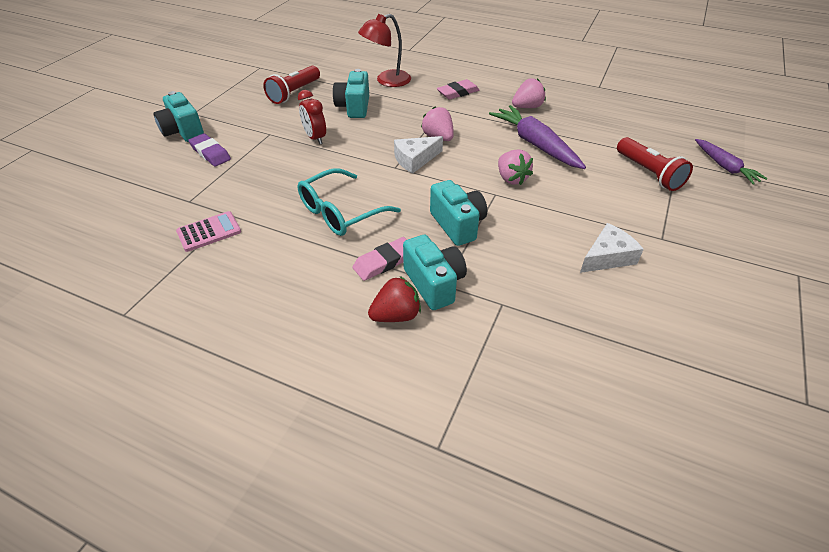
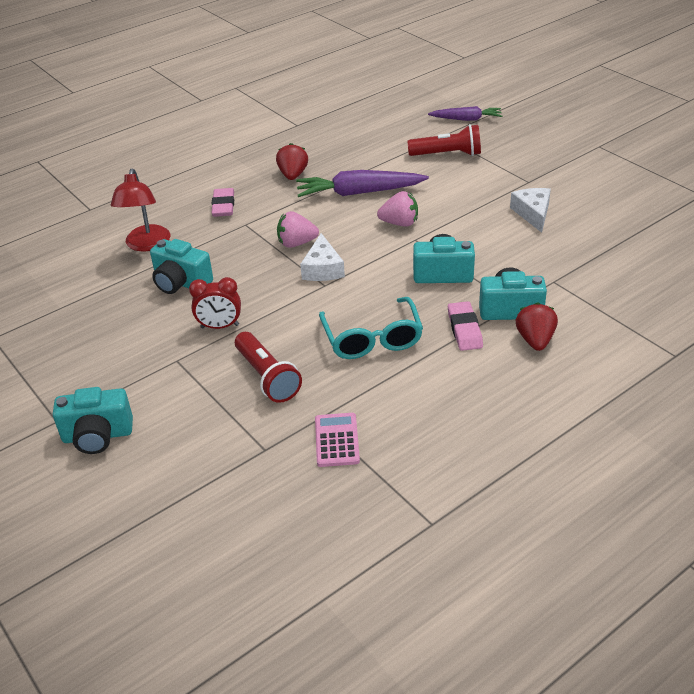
camera: 60 degrees left, 5 degrees down
purple eraser [188,133,231,166] -> none
red flashlight [263,66,320,104] -> red flashlight moved to [235,332,302,403]
pink strawberry [512,78,546,108] -> red strawberry [276,143,308,180]

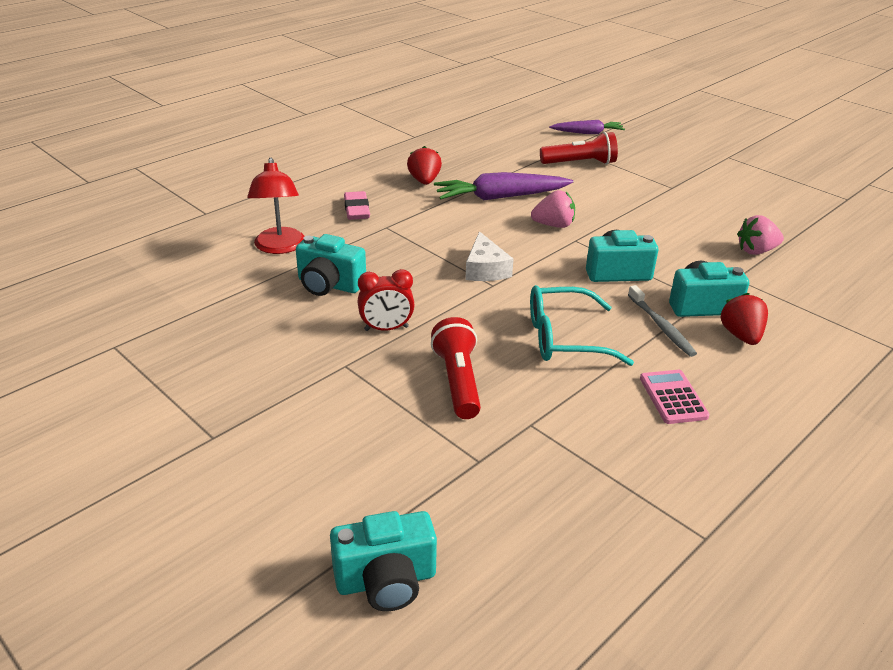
camera: 10 degrees left, 5 degrees down
turquoise camera [53,387,133,454] -> turquoise camera moved to [330,511,437,611]
red flashlight [235,332,302,403] -> red flashlight turned 150 degrees counterclockwise [431,317,481,419]
pink strawberry [277,211,319,248] -> pink strawberry moved to [737,215,784,255]
pink calculator [315,413,360,467] -> pink calculator moved to [640,370,710,424]
turquoise glasses [319,297,423,359] -> turquoise glasses turned 105 degrees clockwise [530,285,634,366]
pink eraser [448,301,483,351] -> grey toothbrush [628,285,697,357]
white cheese [510,188,551,233] -> none

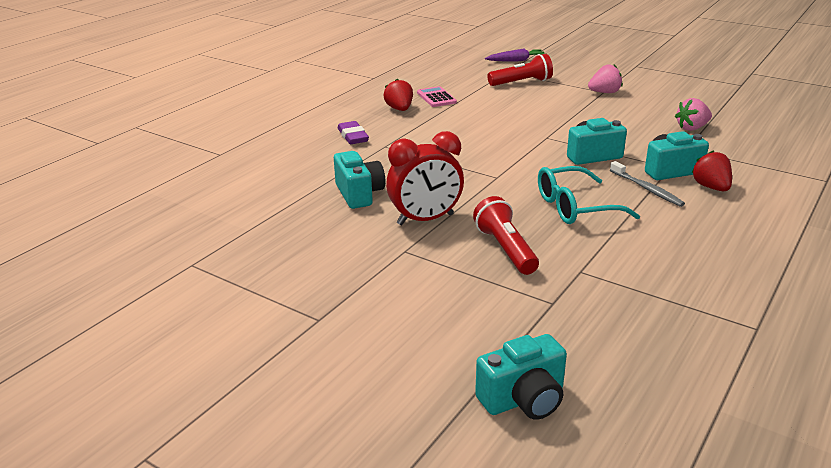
camera: 10 degrees left, 5 degrees down
red lamp [247,158,305,254] -> none
turquoise camera [296,234,366,296] -> turquoise camera turned 120 degrees counterclockwise [334,151,385,209]
pink eraser [344,191,370,220] -> purple eraser [338,121,369,144]
red clock [358,269,414,331] -> red clock [386,131,464,225], size x1.56
purple carrot [434,172,573,200] -> none
white cheese [465,231,514,281] -> none
pink strawberry [531,190,575,228] -> pink strawberry moved to [588,64,623,93]
pink calculator [640,370,710,424] -> pink calculator moved to [417,86,457,107]

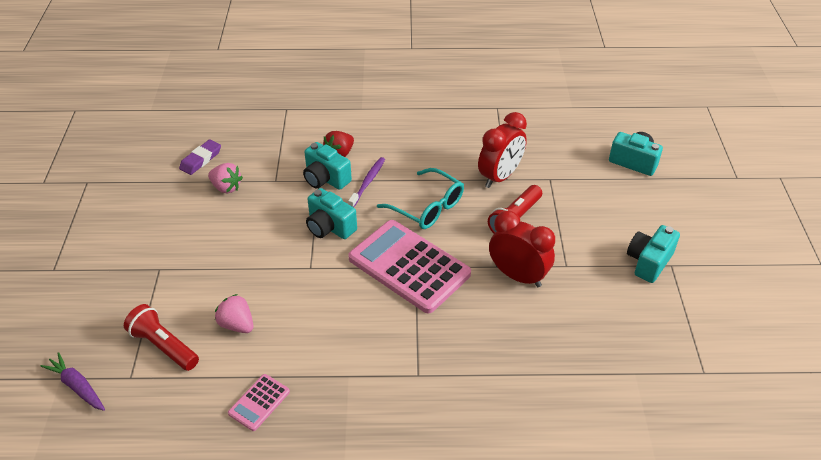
camera: 125 degrees left, 15 degrees up
turquoise camera [334,151,385,209] -> turquoise camera moved to [627,225,680,283]
purple eraser [338,121,369,144] -> purple eraser moved to [179,139,221,175]
red strawberry [384,79,413,111] -> none
pink strawberry [588,64,623,93] -> pink strawberry moved to [215,294,254,333]
grey toothbrush [610,161,685,207] -> purple toothbrush [348,157,385,207]
none -> pink calculator [348,220,471,314]
none -> red clock [478,112,527,188]

